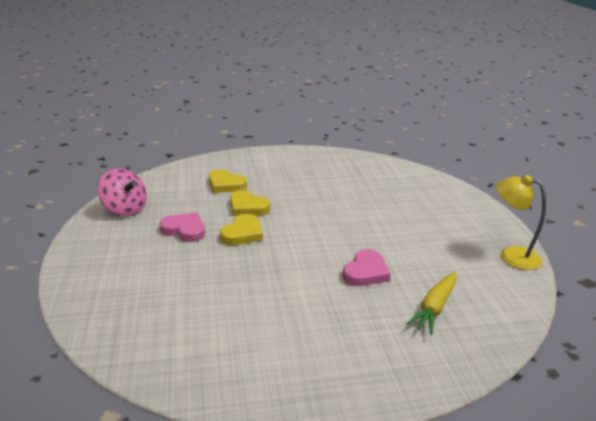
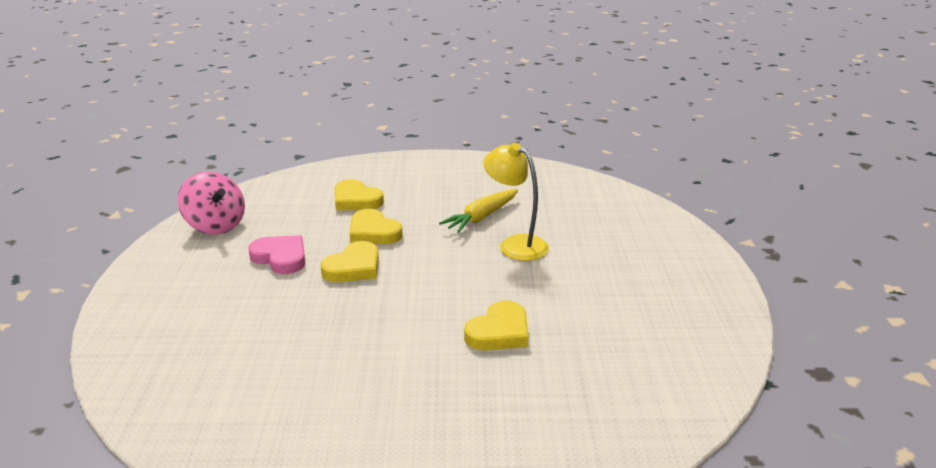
camera: 10 degrees right, 0 degrees up
pink heart [343,249,391,286] -> yellow heart [464,300,528,351]
yellow carrot [406,272,457,335] -> yellow carrot moved to [439,189,518,233]
yellow lamp [496,175,546,270] -> yellow lamp moved to [483,143,549,261]

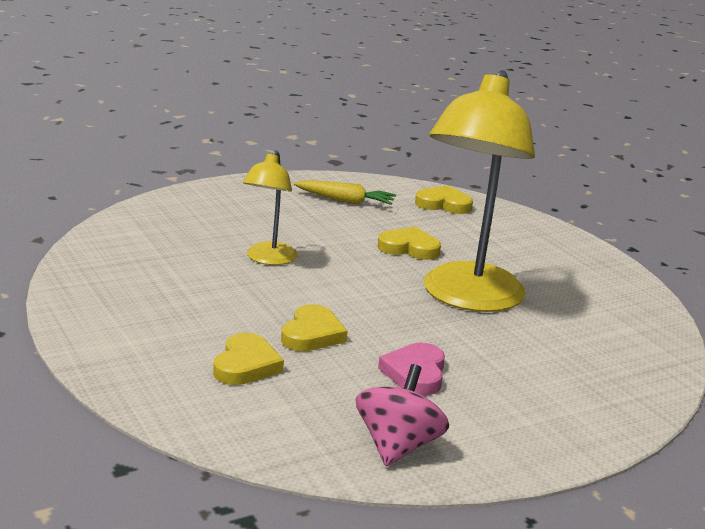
camera: 120 degrees left, 5 degrees down
yellow heart [320,241,379,282] -> yellow heart moved to [415,186,473,214]
yellow carrot [439,189,518,233] -> yellow carrot moved to [293,180,396,205]
none -> yellow lamp [424,70,535,312]

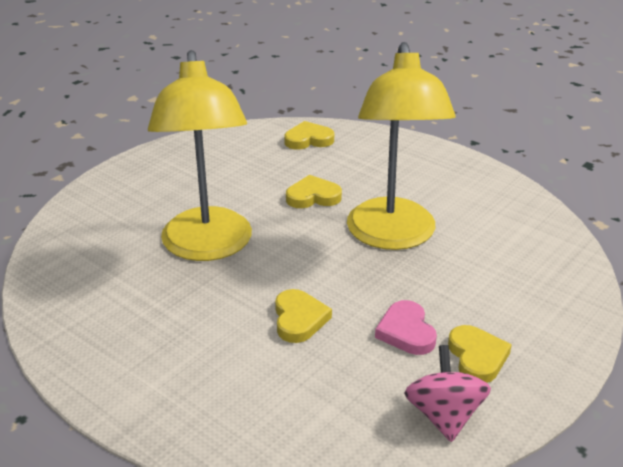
camera: 20 degrees left, 10 degrees up
yellow heart [213,333,284,385] -> yellow heart moved to [448,325,512,383]
yellow lamp [243,150,297,265] -> yellow lamp [148,50,252,261], size x1.95
yellow carrot [293,180,396,205] -> none

